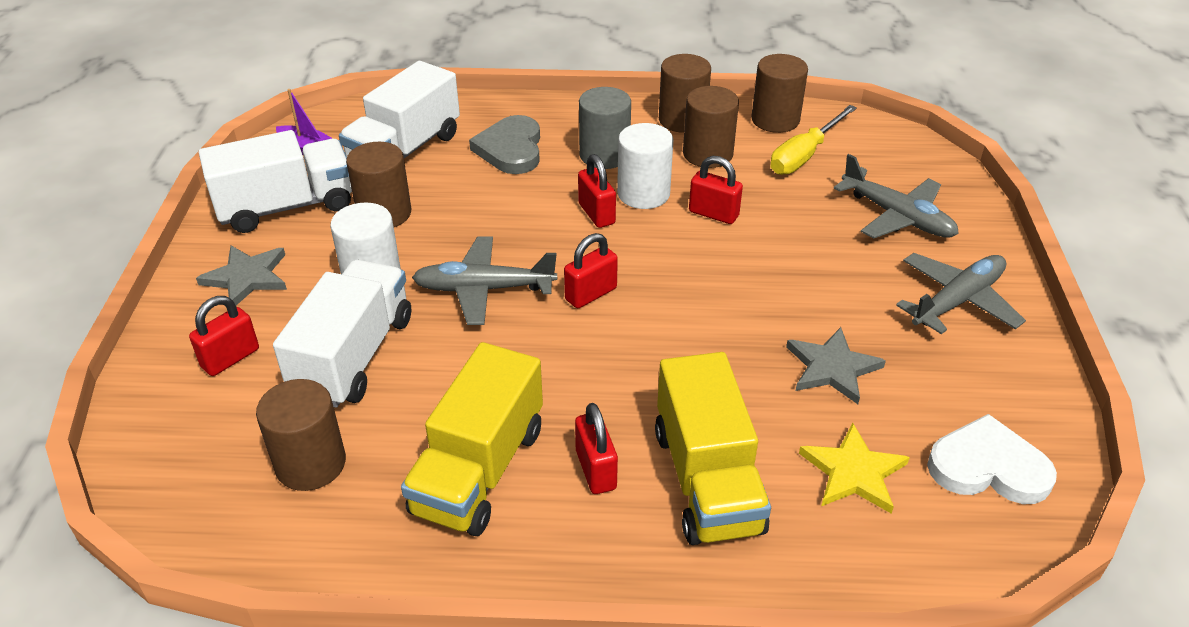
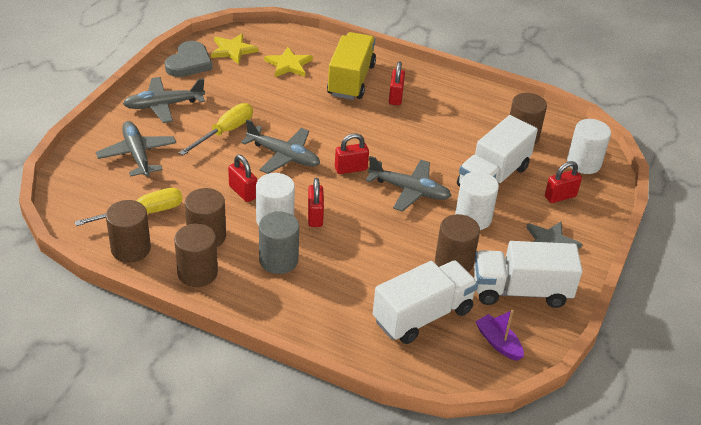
camera: 160 degrees left, 0 degrees up
yellow truck [401,342,543,536] -> none
grey heart [469,115,540,174] -> grey heart moved to [165,41,213,77]
grey star [786,327,886,404] -> none
white heart [927,414,1057,504] -> yellow star [211,33,258,64]
none -> yellow screwdriver [179,103,253,155]
none -> grey plane [241,119,320,174]
none -> white cylinder [567,119,611,174]

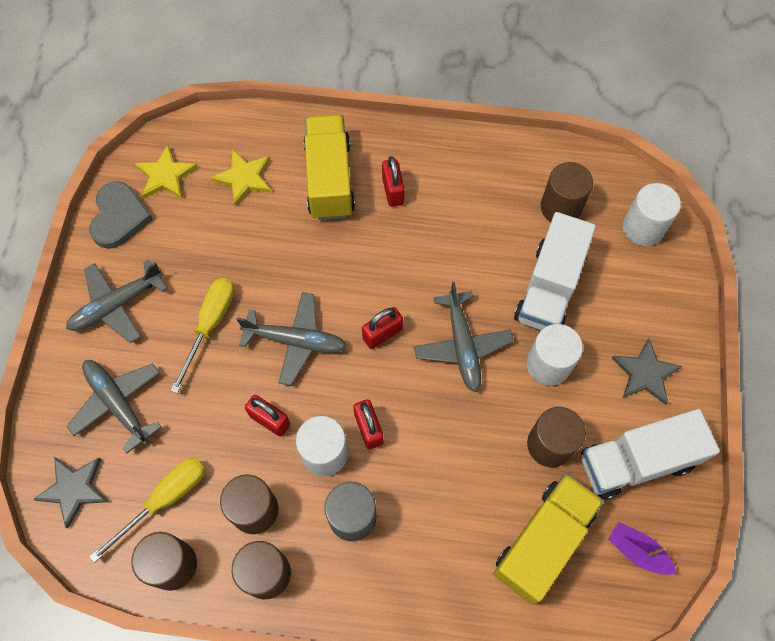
camera: 15 degrees left, 25 degrees up
grey plane [366,156,452,212] -> grey plane turned 75 degrees clockwise [414,282,514,392]
white truck [373,260,478,344] -> yellow truck [493,473,604,604]
red padlock [545,161,582,203] -> none
none -> grey star [33,457,108,528]

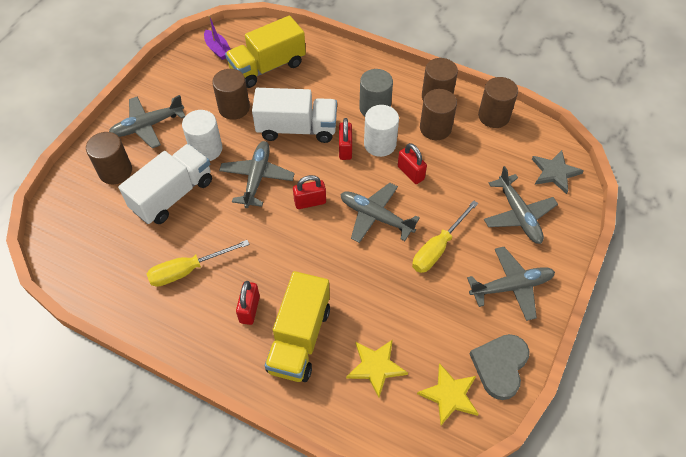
camera: 160 degrees left, 10 degrees down
yellow screwdriver [89,457,205,563] -> yellow screwdriver moved to [147,240,250,287]
brown cylinder [541,162,593,222] -> brown cylinder moved to [86,132,132,184]
white truck [581,409,720,500] -> white truck moved to [252,88,337,143]
grey star [612,338,683,405] -> grey plane [109,95,185,148]
white cylinder [623,183,681,246] -> none

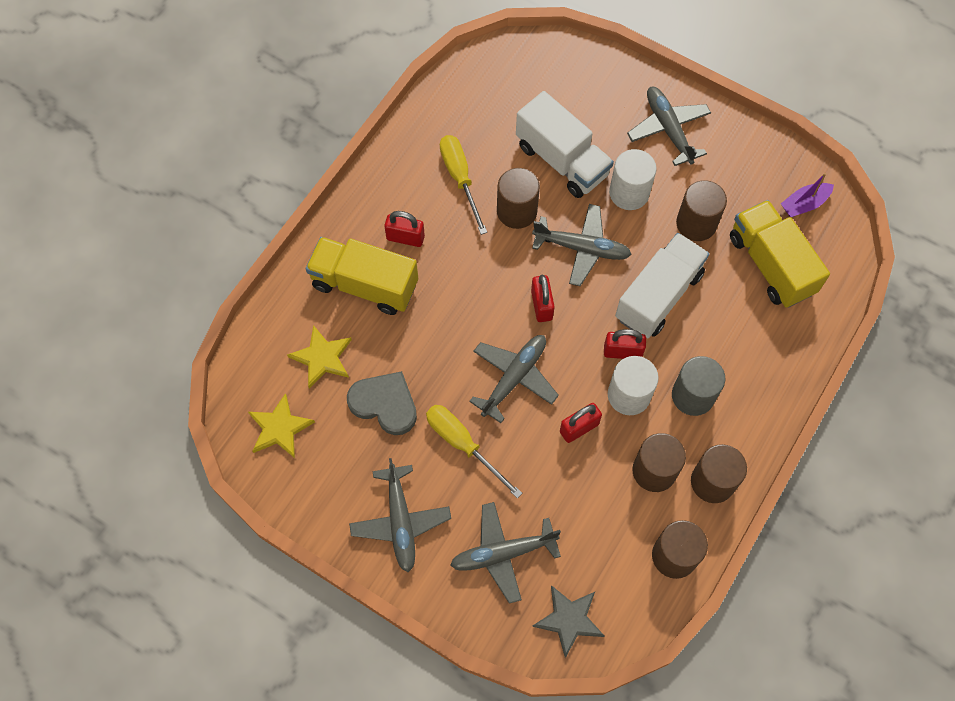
camera: 95 degrees right, 10 degrees up
brown cylinder [86,132,132,184] -> brown cylinder moved to [497,168,540,229]
white truck [252,88,337,143] -> white truck turned 150 degrees counterclockwise [615,233,709,338]
grey heart [470,334,530,400] -> grey heart moved to [347,371,417,435]

